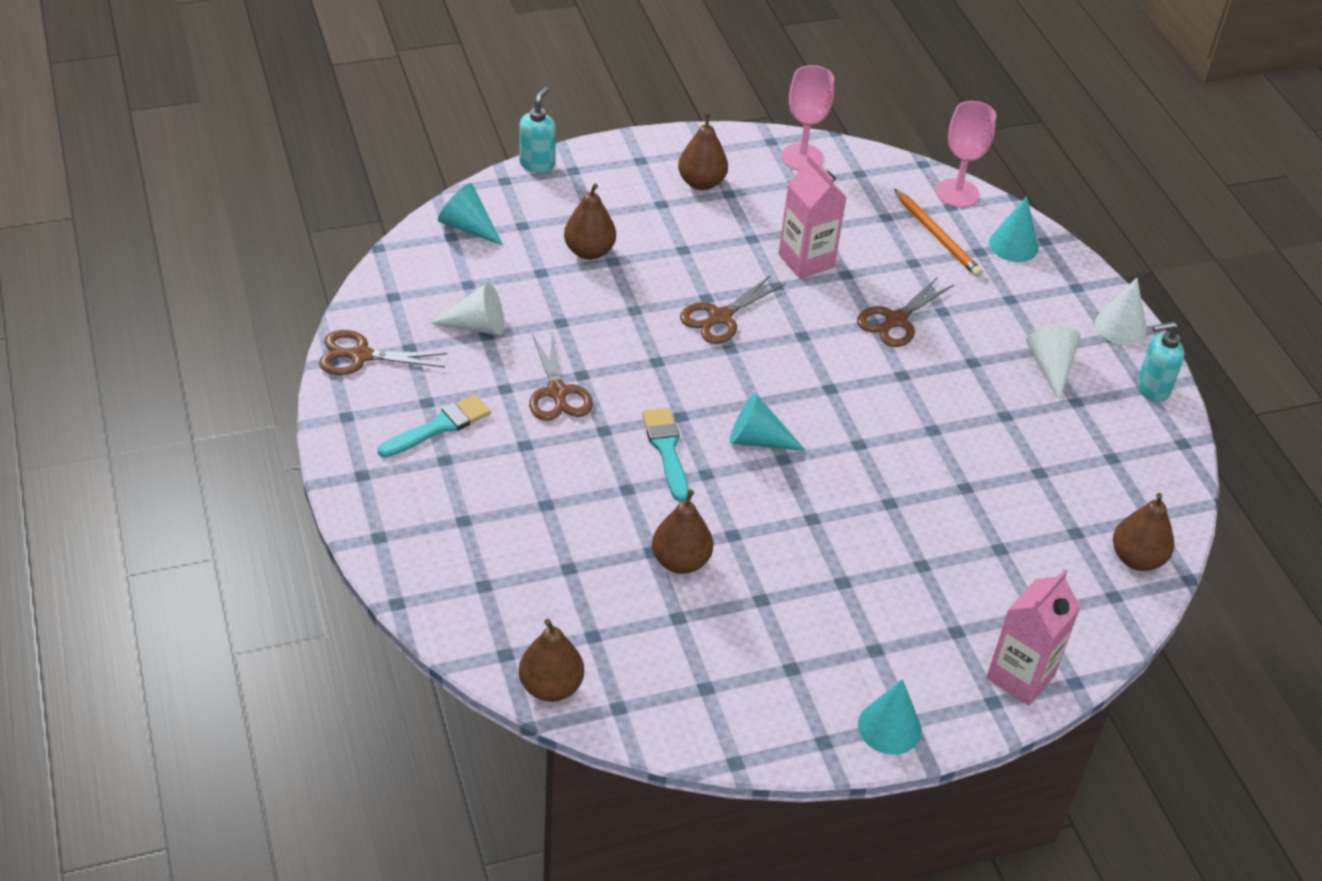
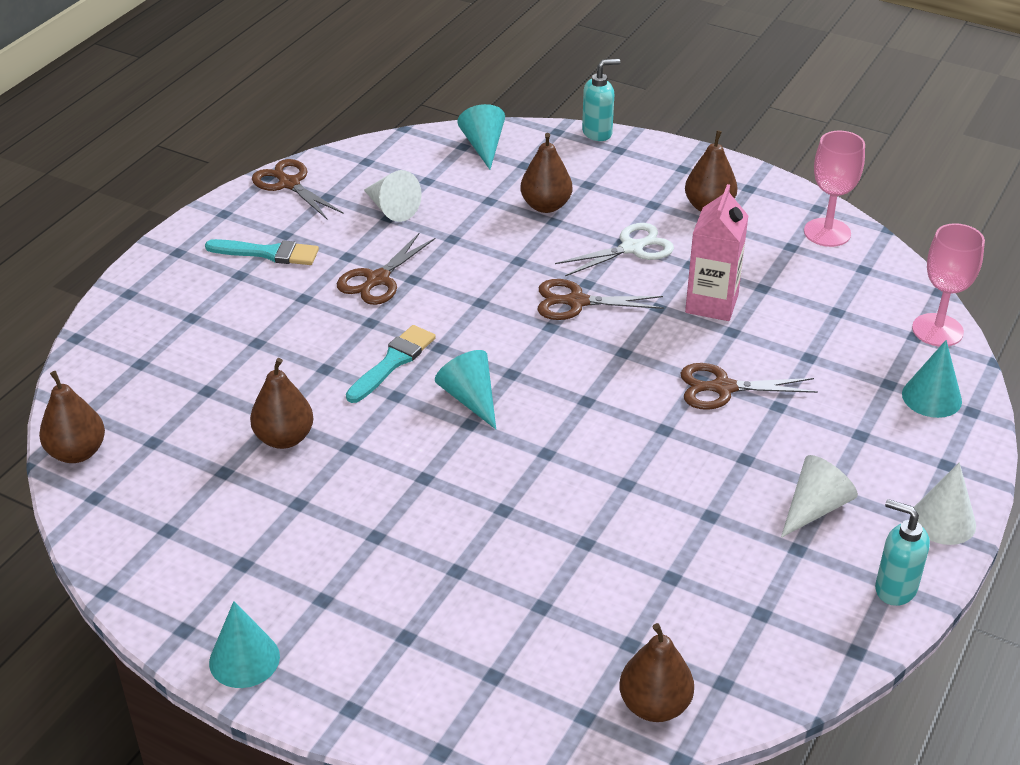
camera: 50 degrees right, 5 degrees down
orange pencil [894,189,982,277] -> none
pink carton [986,569,1081,706] -> none
none -> white scissors [555,223,674,276]

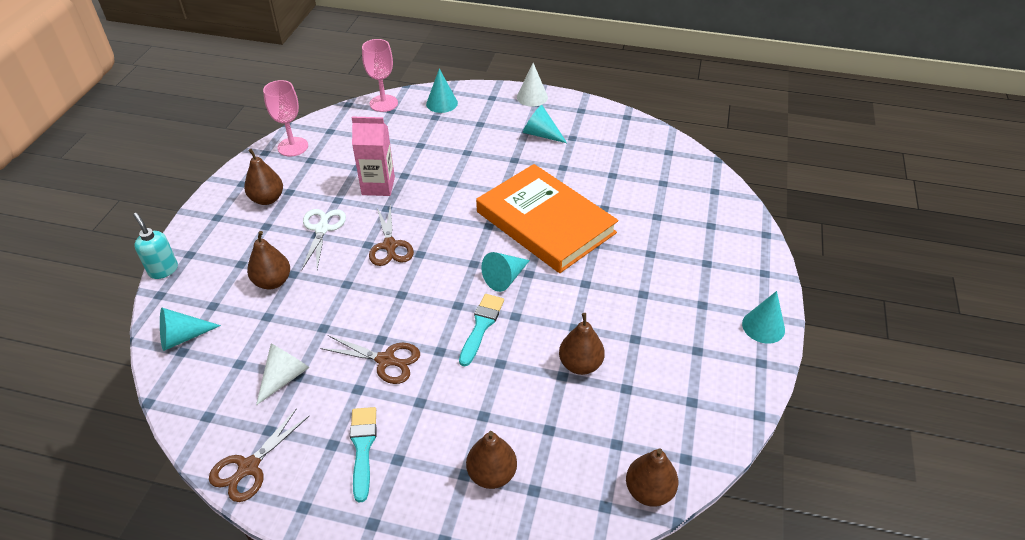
camera: 105 degrees left, 5 degrees up
turquoise brush [346,325,436,403] -> turquoise brush turned 90 degrees clockwise [459,294,504,367]
white scissors [555,223,674,276] -> white scissors turned 45 degrees clockwise [302,209,346,269]
brown pear [619,623,694,722] -> brown pear moved to [466,431,517,489]
brown scissors [680,363,818,410] -> none
white cone [781,455,858,538] -> turquoise cone [523,105,567,143]
turquoise soap dispenser [875,499,930,606] -> none
none -> orange book [476,164,618,273]

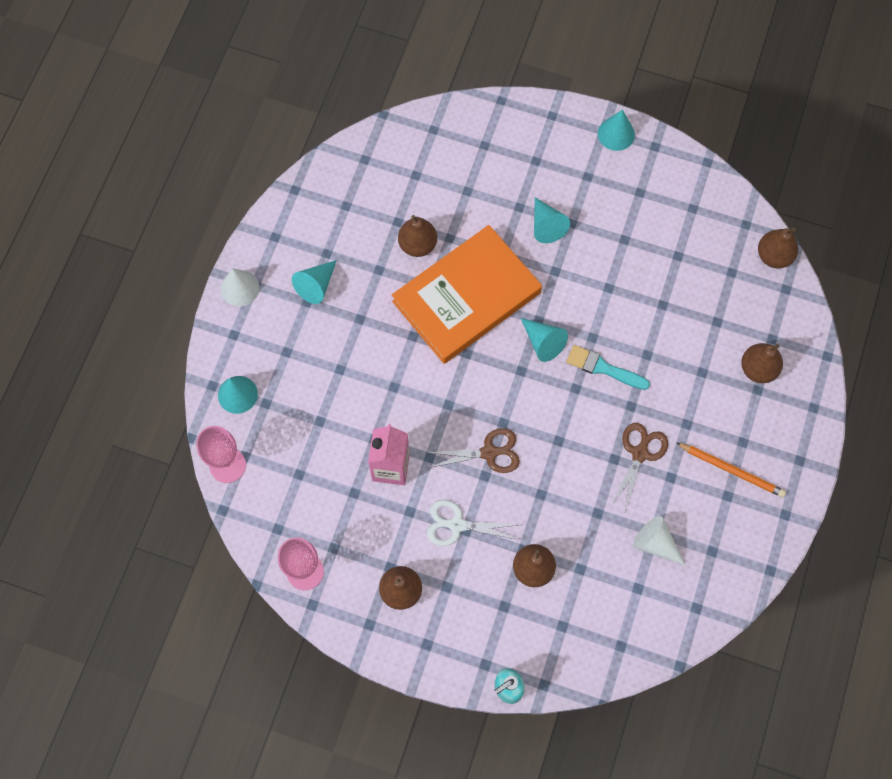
camera: 85 degrees left, 25 degrees up
turquoise cone [160,308,221,351] -> turquoise cone moved to [534,198,570,243]
brown scissors [209,408,309,502] -> none
turquoise brush [350,407,377,503] -> orange pencil [675,442,786,497]
brown pear [559,313,605,375] -> brown pear moved to [398,215,437,257]

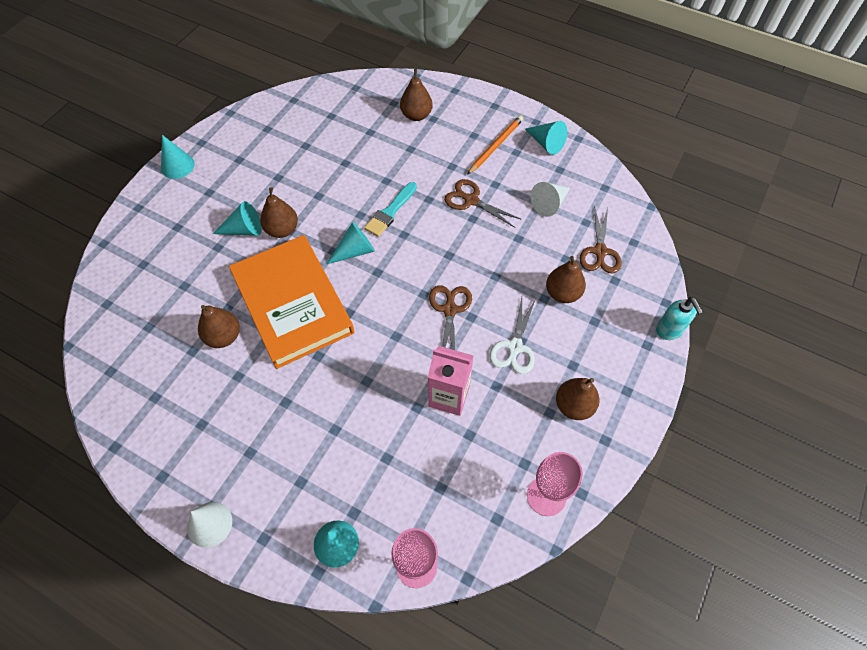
camera: 80 degrees left, 10 degrees down
turquoise cone [292,260,337,304] -> turquoise cone moved to [525,121,567,155]
brown pear [758,227,798,268] -> brown pear moved to [260,187,298,238]
none -> brown scissors [580,206,622,274]

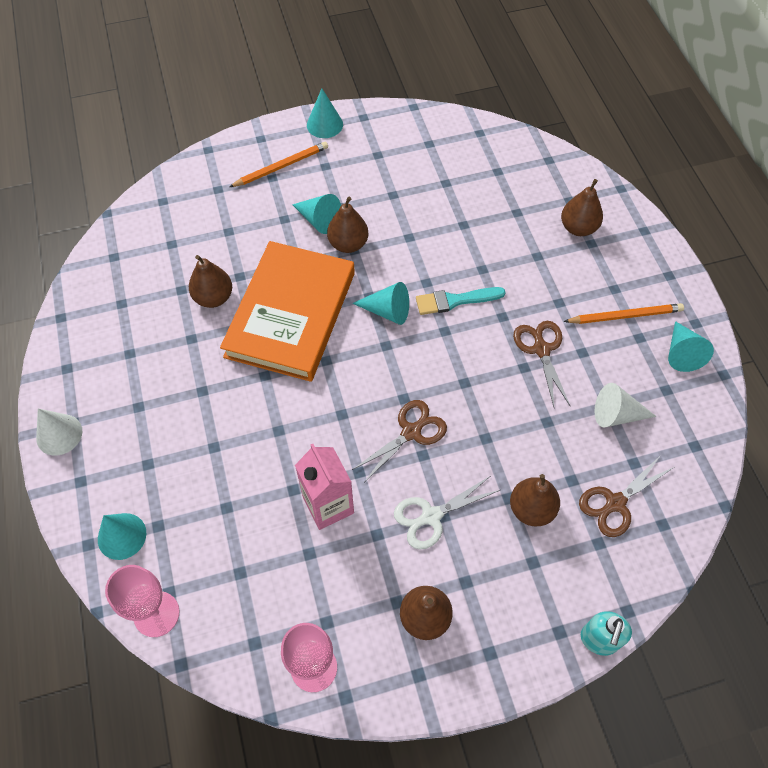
camera: 45 degrees right, 0 degrees up
none -> orange pencil [229,142,328,187]

